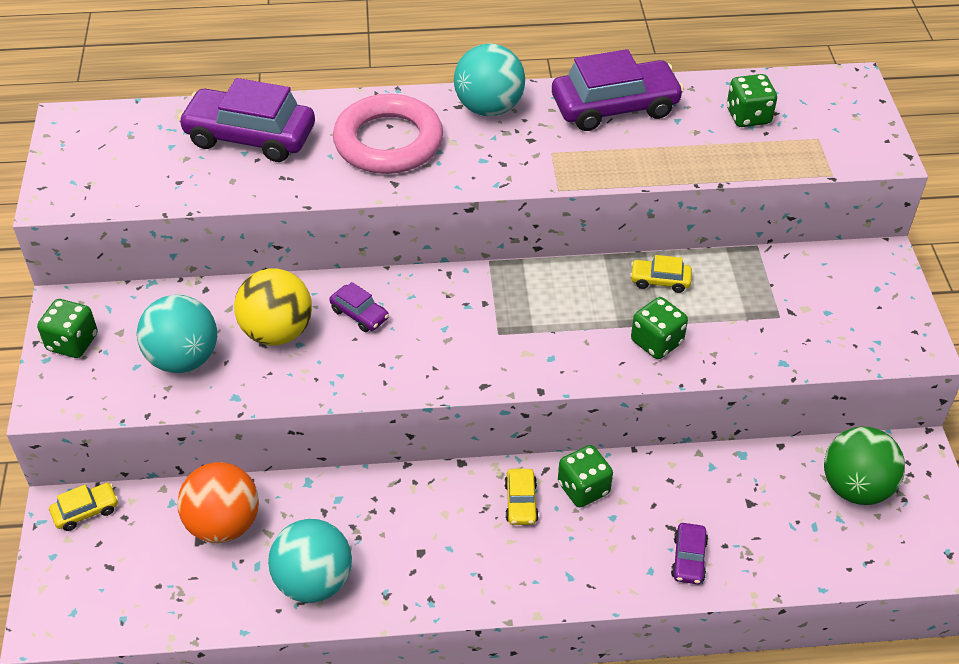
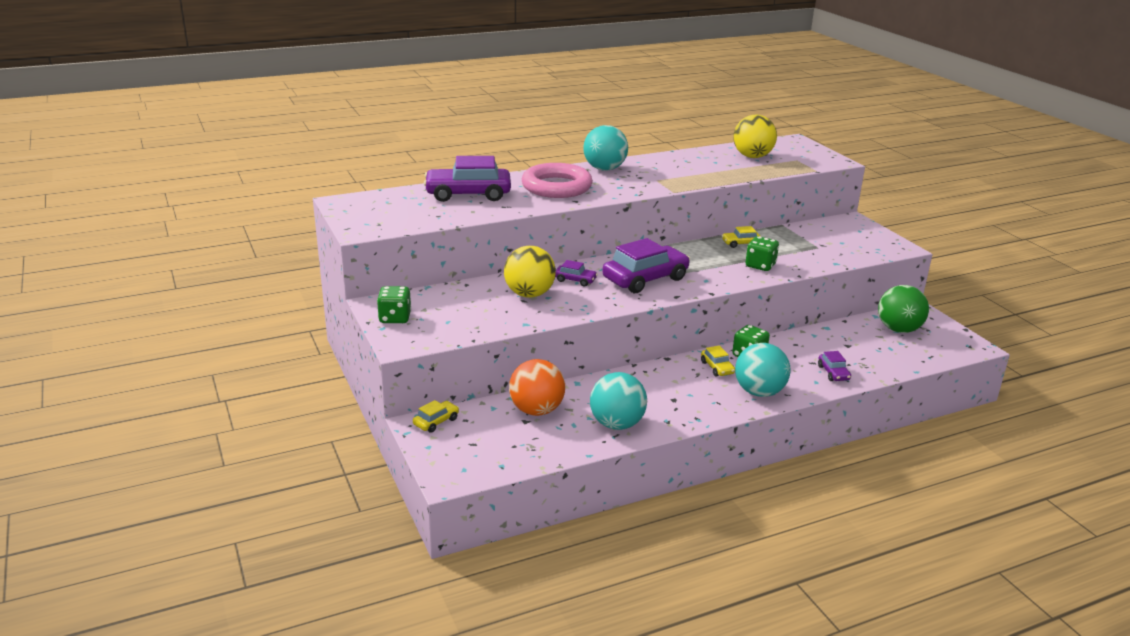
camera: 20 degrees left, 20 degrees down
turquoise ball [137,295,217,373] -> turquoise ball moved to [735,343,790,397]
purple car [552,49,684,131] -> purple car moved to [602,238,690,293]
green dice [727,74,777,127] -> yellow ball [733,114,777,158]

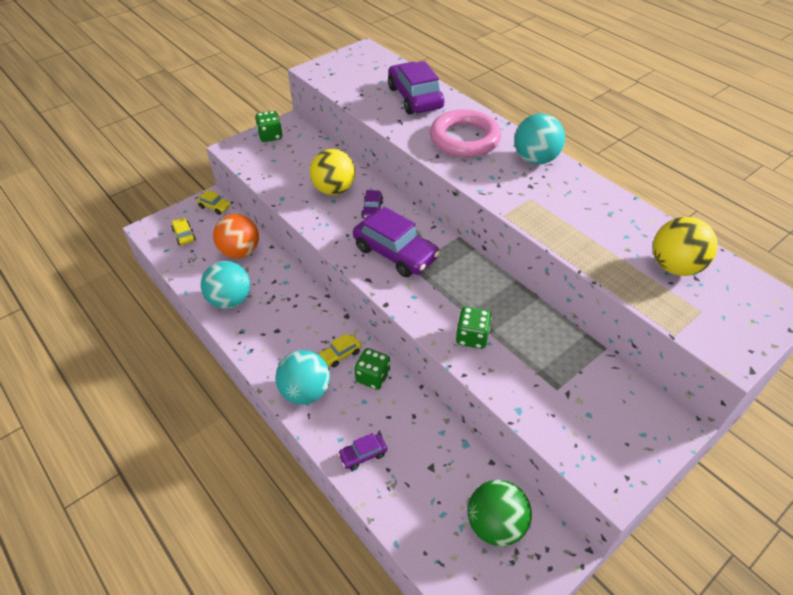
camera: 75 degrees right, 20 degrees up
yellow car [722,226,761,248] -> yellow car moved to [171,218,196,245]

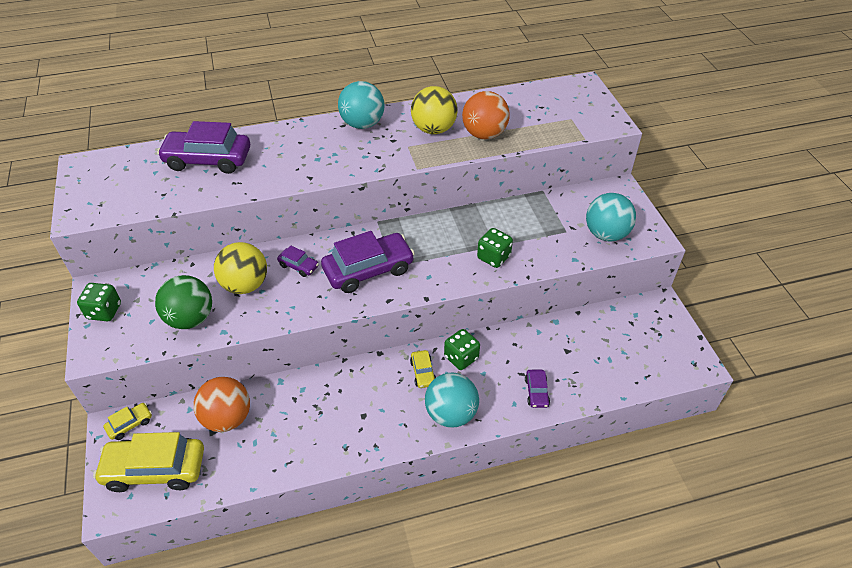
camera: 65 degrees left, 0 degrees up
yellow car [171,218,196,245] -> yellow car [93,432,204,492], size x2.14
turquoise ball [201,261,250,309] -> turquoise ball moved to [586,193,636,241]
pink ring [430,109,501,158] -> none
green ball [468,480,532,547] -> green ball moved to [155,275,212,329]
yellow ball [653,217,718,276] -> yellow ball moved to [411,86,458,134]
none -> orange ball [462,91,510,139]

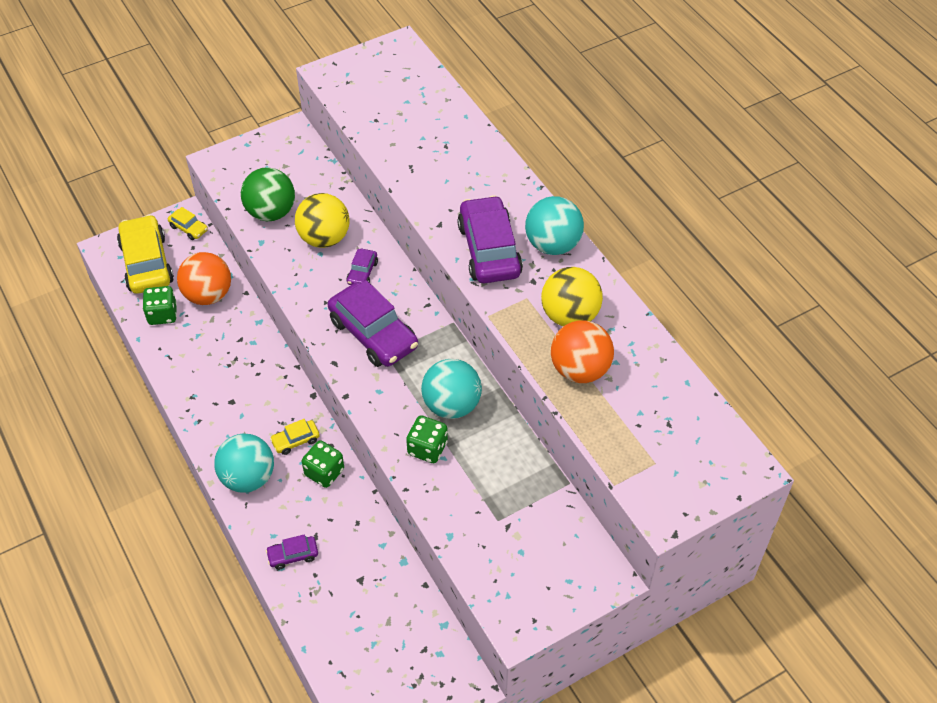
camera: 75 degrees right, 5 degrees up
green dice [77,283,121,321] -> green dice moved to [142,286,177,325]
purple car [157,121,250,174] -> purple car moved to [457,195,523,283]
turquoise ball [586,193,636,241] -> turquoise ball moved to [421,359,482,419]

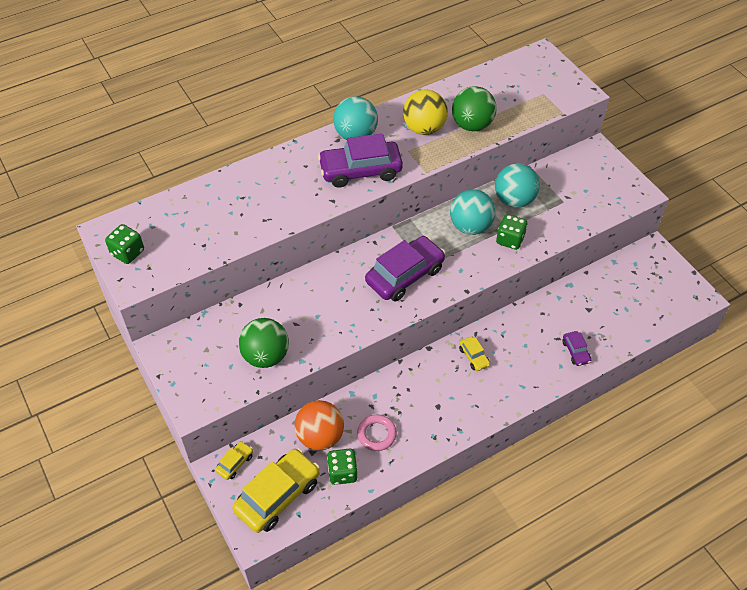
camera: 90 degrees left, 0 degrees up
yellow car [117,215,174,294] -> yellow car turned 150 degrees clockwise [232,448,320,533]
turquoise ball [214,434,274,493] -> turquoise ball moved to [495,163,540,208]
yellow ball [295,193,350,248] -> none
green dice [302,440,344,488] -> green dice moved to [105,224,144,264]
purple car [346,249,378,285] -> none
orange ball [551,320,614,383] -> green ball [452,86,497,131]
none -> pink ring [357,415,397,451]

